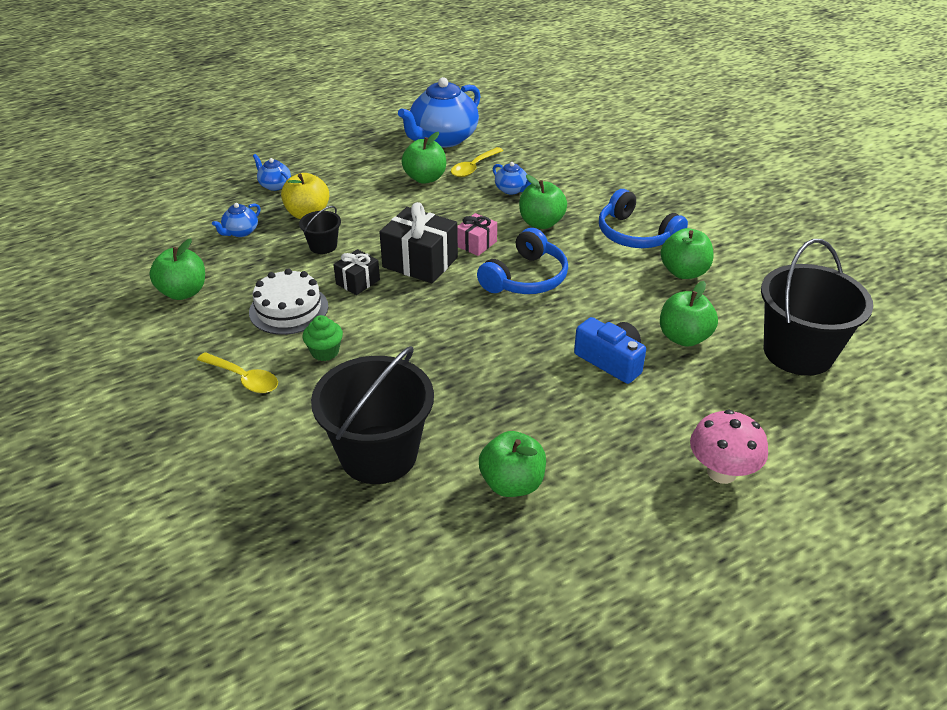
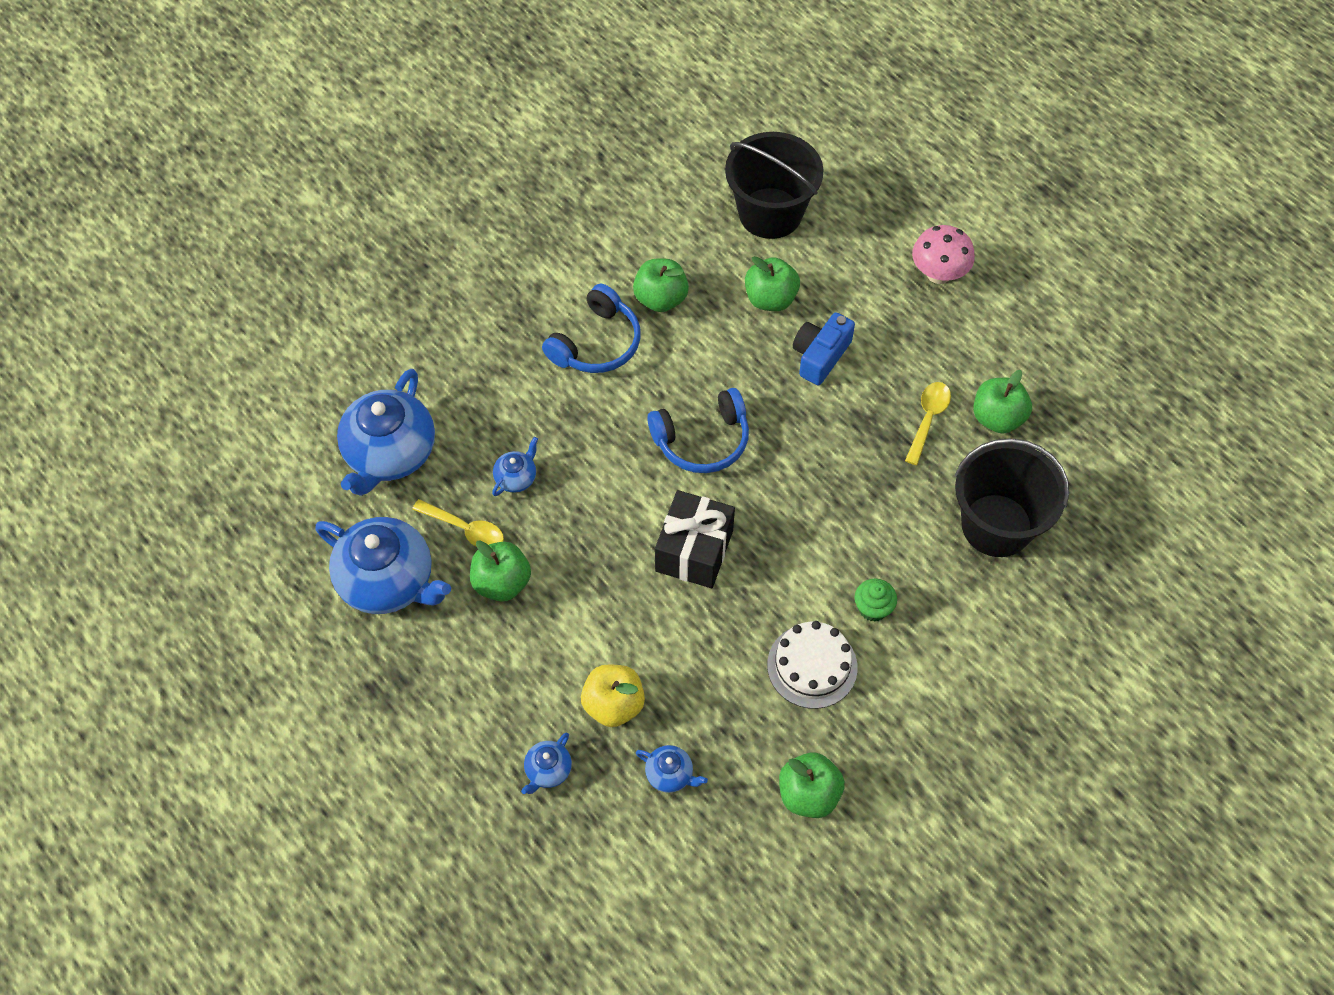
camera: 100 degrees left, 20 degrees up
yellow spoon [197,352,278,393] -> yellow spoon moved to [905,382,951,465]
black bucket [299,206,341,254] -> none
black gift [333,249,380,295] -> none
pink gift [457,213,497,256] -> none
blue headphones [477,228,568,294] -> blue headphones turned 135 degrees clockwise [647,388,749,473]
green apple [519,175,567,229] -> none
none -> blue teapot [337,369,435,496]

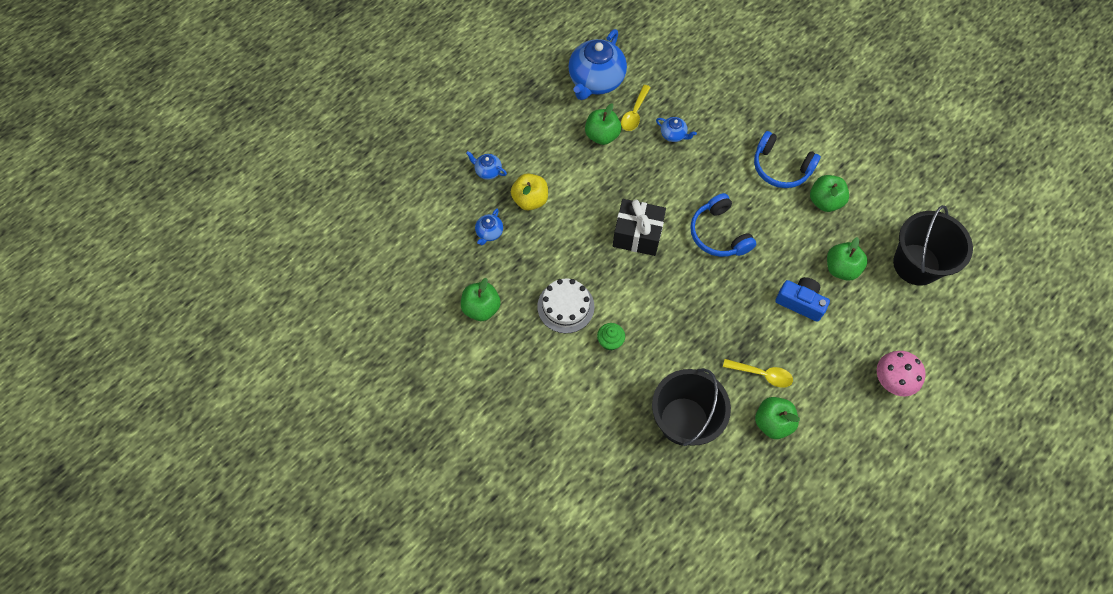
camera: 85 degrees right, 5 degrees up
blue teapot [337,369,435,496] -> none

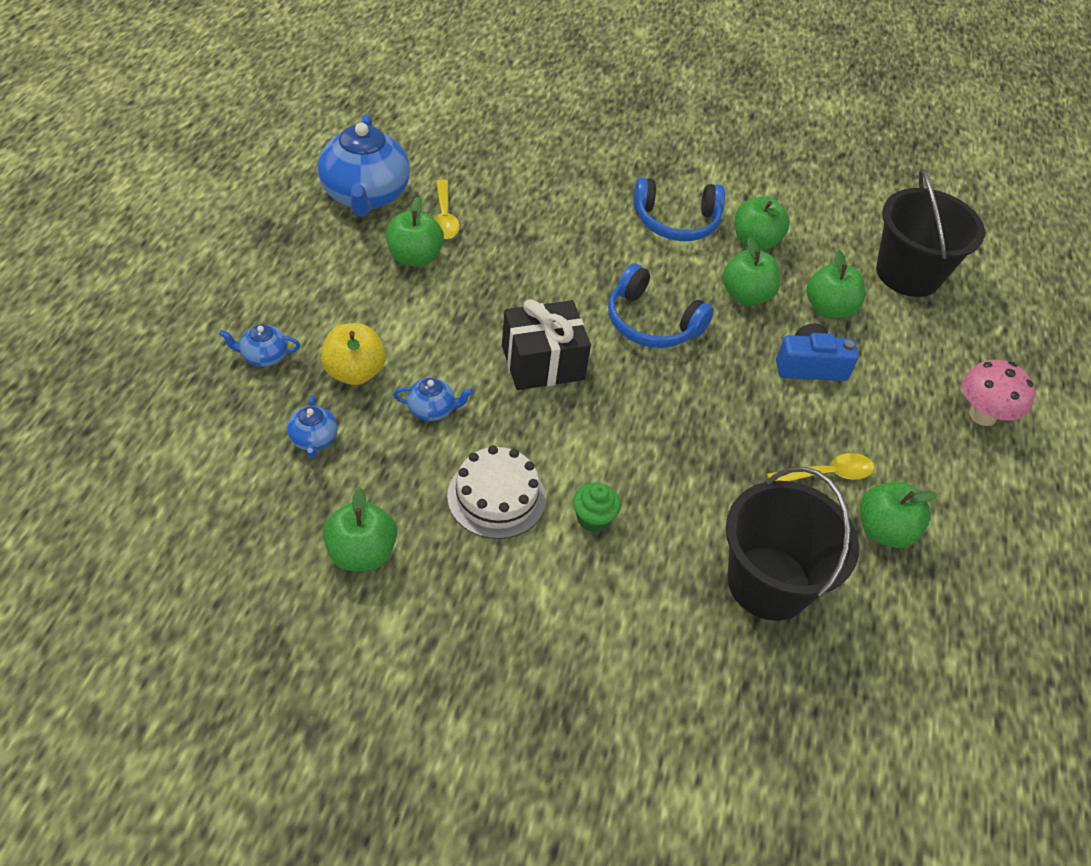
camera: 35 degrees left, 15 degrees down
blue teapot [656,117,697,142] -> blue teapot moved to [393,378,473,421]
none -> green apple [723,237,781,305]

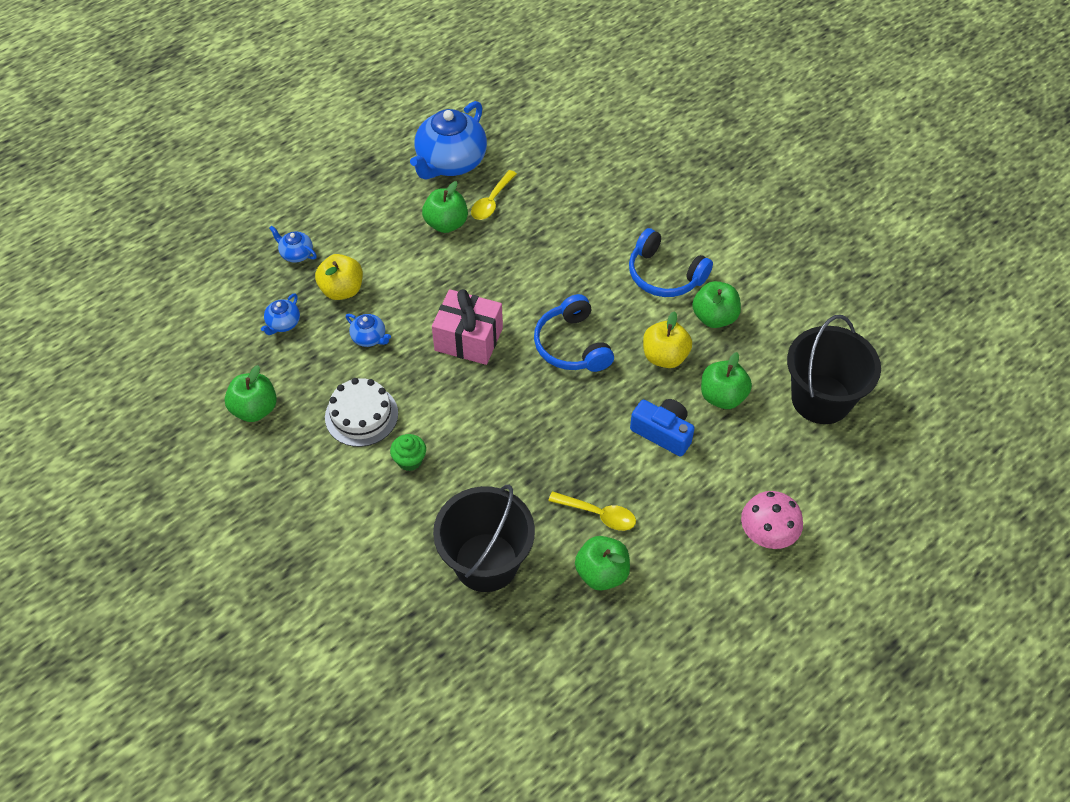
camera: 40 degrees right, 5 degrees up
black gift [502,299,591,390] -> pink gift [432,289,503,365]
green apple [723,237,781,305] -> yellow apple [643,311,692,368]

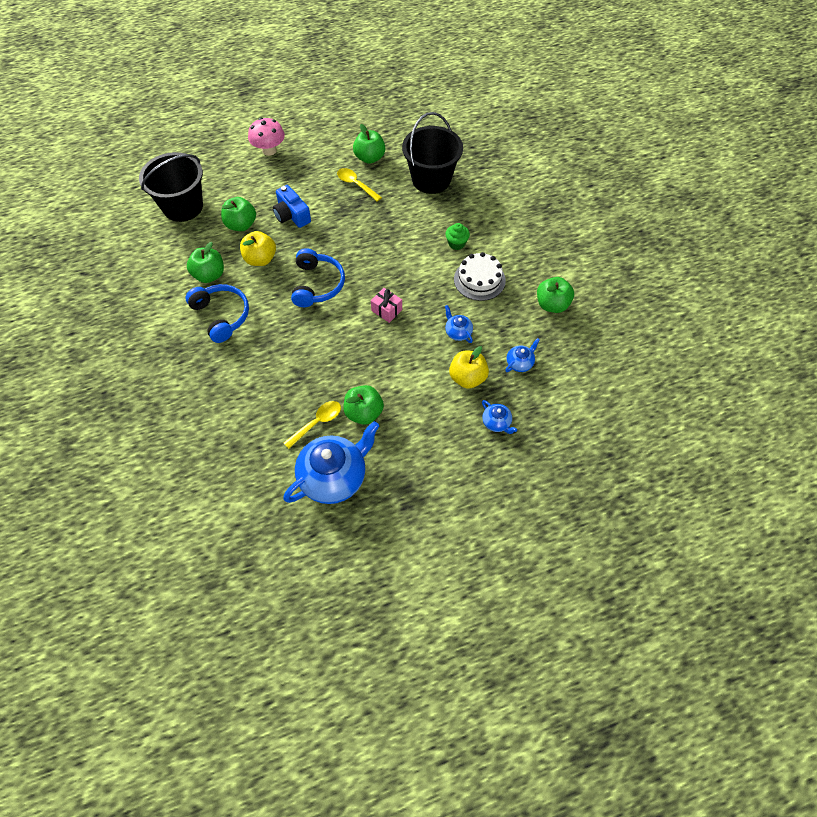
camera: 160 degrees left, 5 degrees up
pink gift [432,289,503,365] -> pink gift [371,288,402,323], size x0.56

